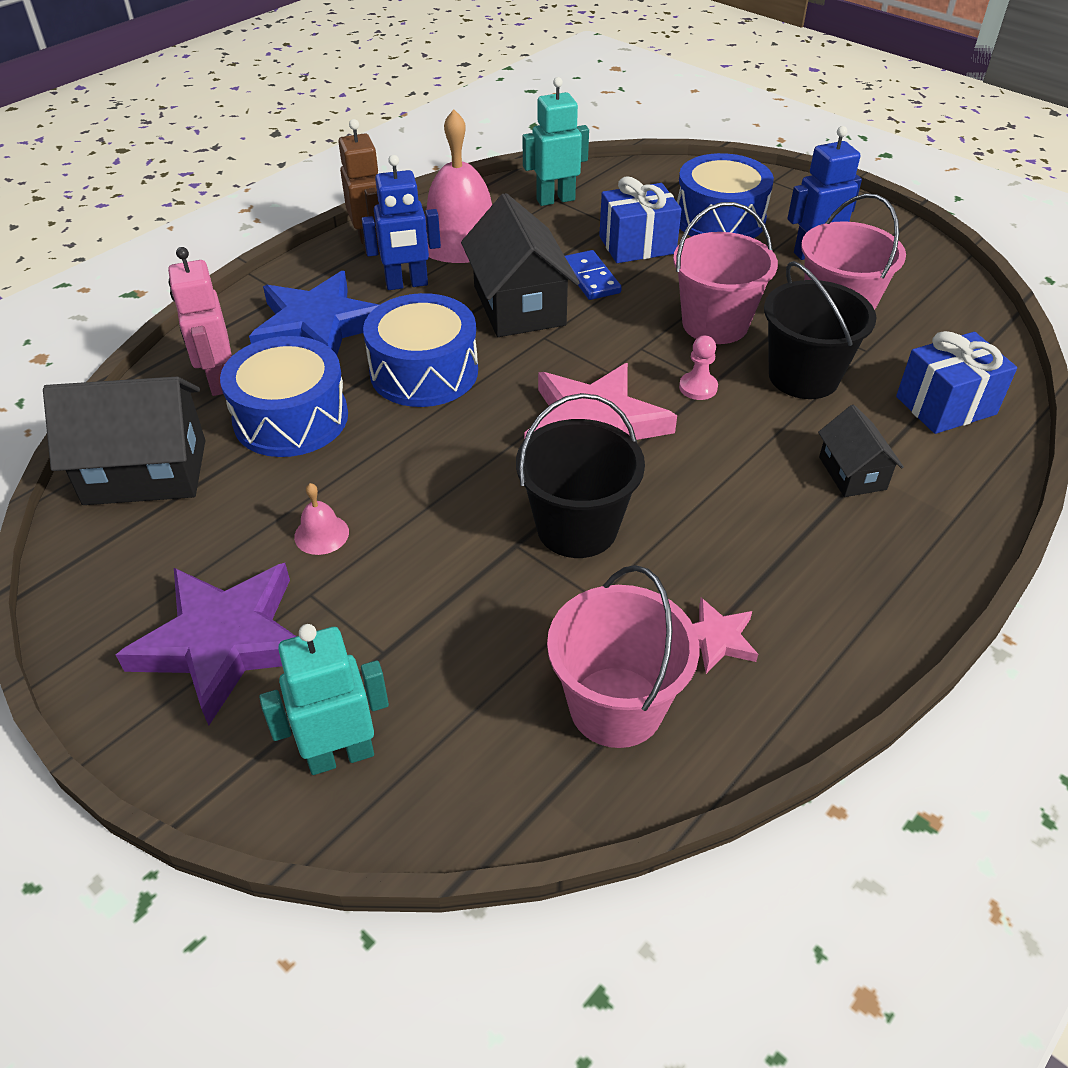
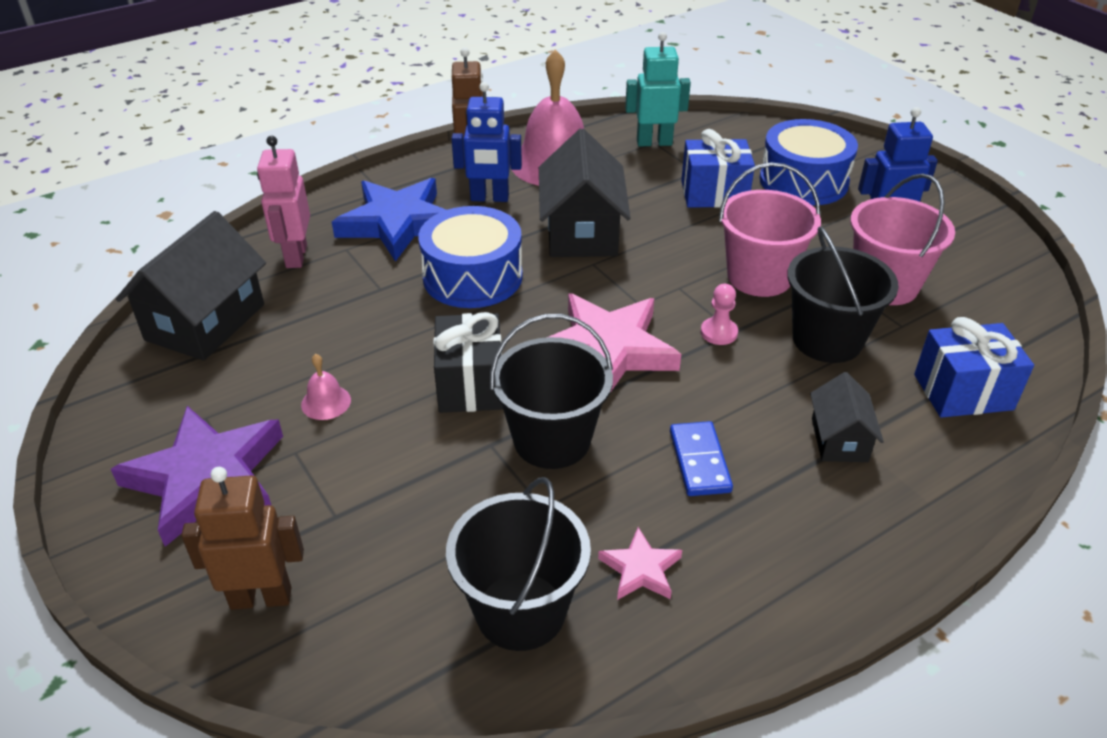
camera: 15 degrees right, 5 degrees down
black house [43,377,205,505] -> black house turned 75 degrees counterclockwise [116,211,266,361]
blue drum [220,336,348,457] -> none
turquoise robot [259,624,389,775] -> brown robot [181,467,304,610]
pink bucket [547,565,700,748] -> black bucket [446,477,591,651]
blue domino [565,250,622,300] -> blue domino moved to [670,421,733,496]
none -> black gift [433,312,503,413]

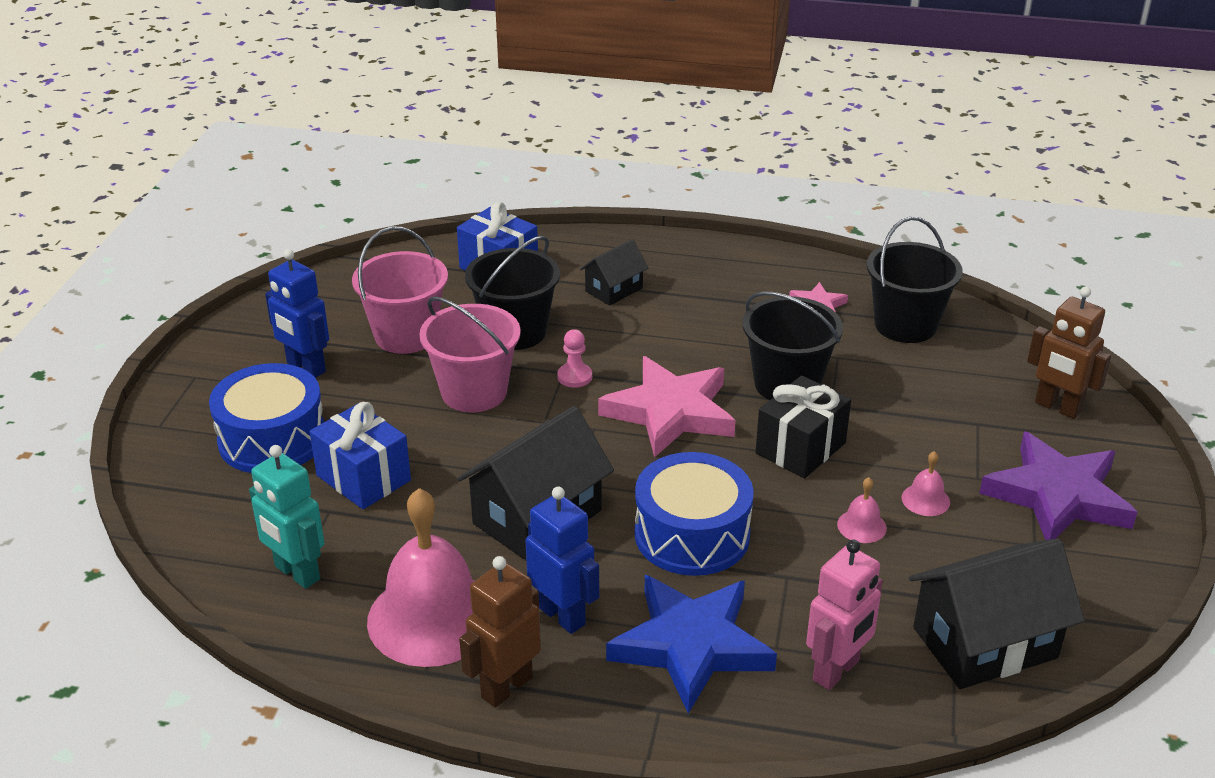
camera: 135 degrees left, 5 degrees down
blue domino [670,421,733,496] -> none
none -> pink bell [837,477,887,543]

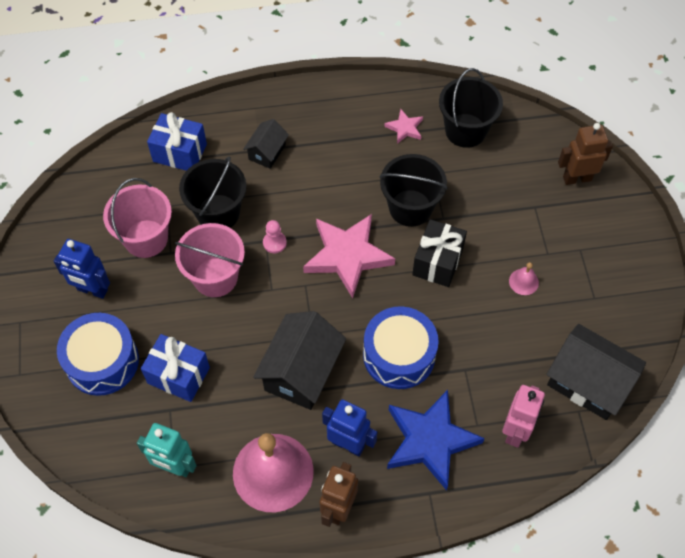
camera: 20 degrees left, 25 degrees up
pink bell [837,477,887,543] -> none
black house [909,538,1084,689] -> black house turned 75 degrees clockwise [546,324,646,420]
purple star [979,431,1137,540] -> none
brown robot [1027,287,1111,419] -> brown robot turned 150 degrees clockwise [558,123,613,185]

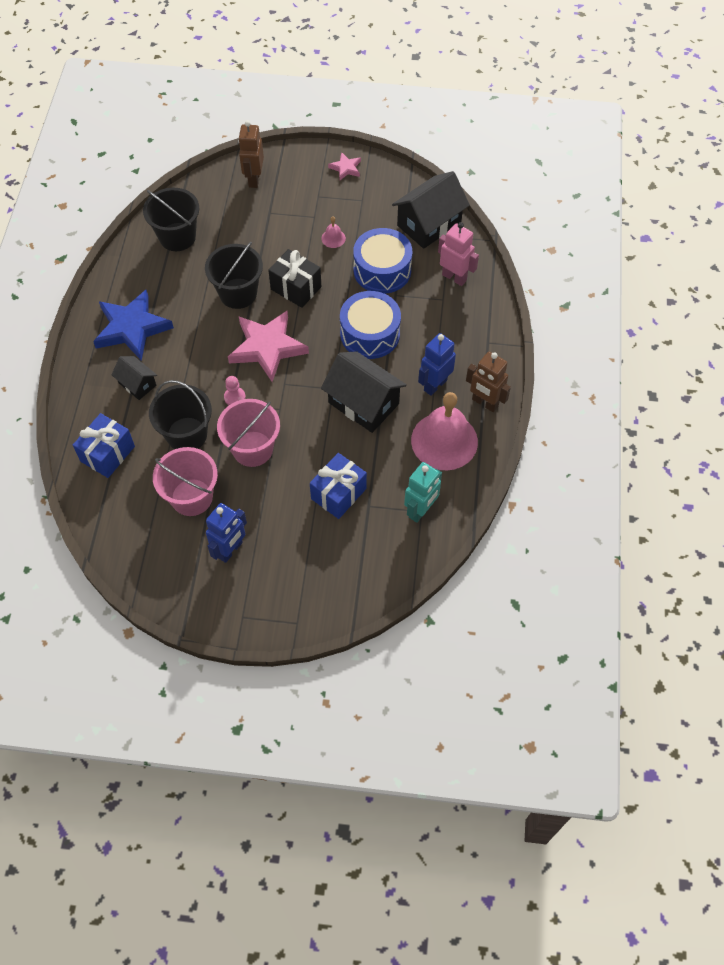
camera: 75 degrees left, 0 degrees up
blue drum [57,313,139,396] -> blue drum moved to [353,228,412,294]
pink star [384,109,423,144] -> pink star moved to [328,152,361,181]
blue star [387,390,485,491] -> blue star moved to [93,290,174,361]

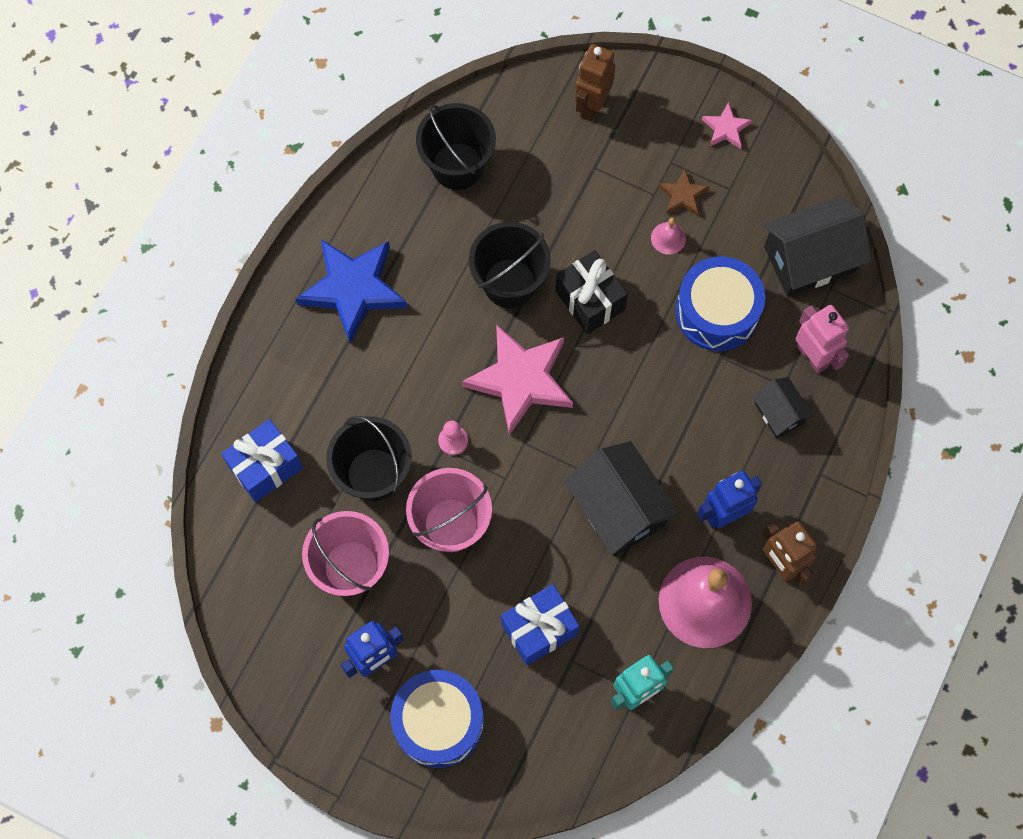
camera: 20 degrees right, 10 degrees up
black house [111,356,157,400] -> black house moved to [753,377,813,438]
blue drum [340,291,401,359] -> blue drum moved to [391,670,484,768]
none -> brown star [658,169,709,216]

